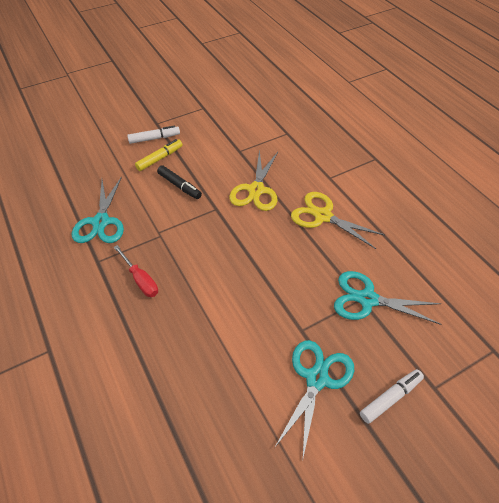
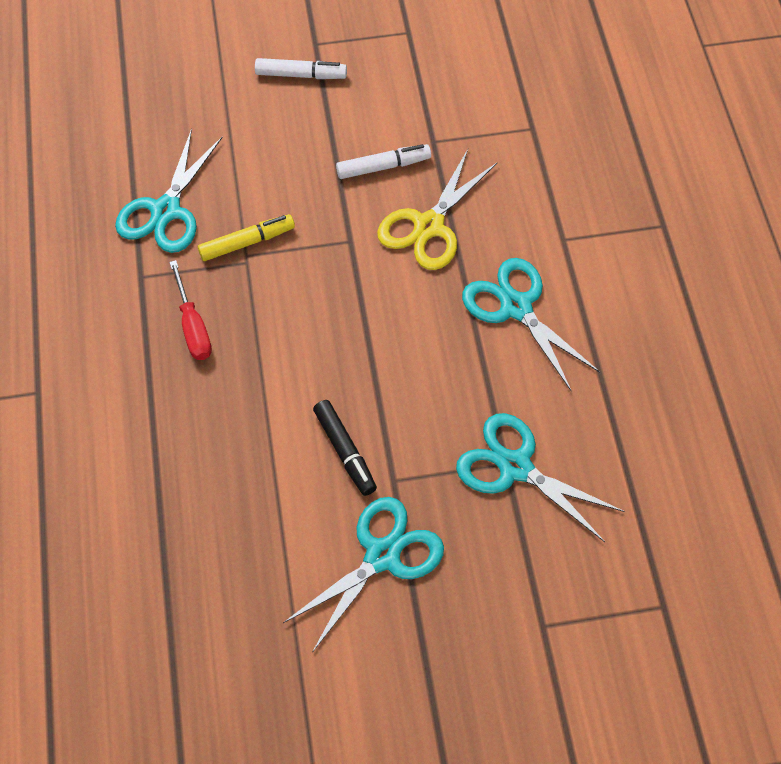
camera: 20 degrees right, 10 degrees up
yellow marker [135,139,183,171] -> yellow marker moved to [198,214,295,261]
black marker [157,165,202,199] -> black marker moved to [313,400,377,496]
yellow scissors [291,192,385,249] -> turquoise scissors [462,258,600,391]
white marker [360,369,424,424] -> white marker moved to [336,144,431,179]

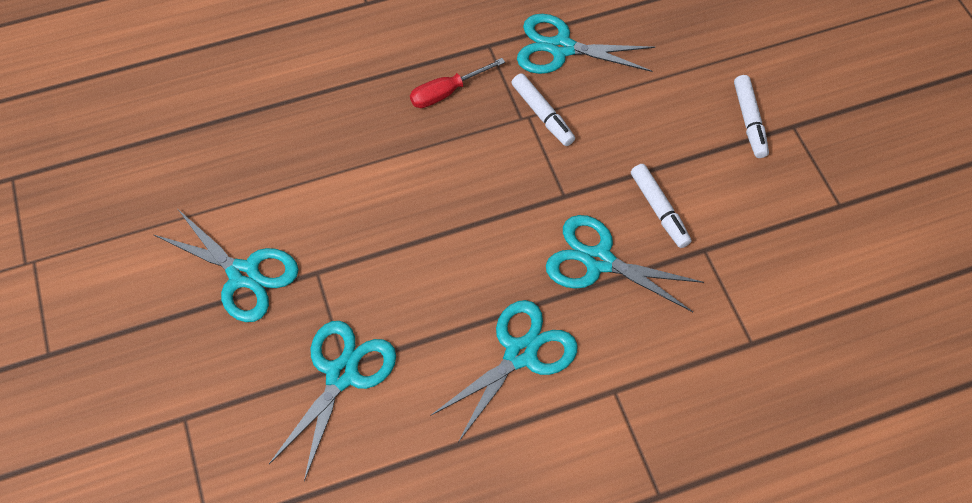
camera: 80 degrees right, 0 degrees up
yellow marker [198,214,295,261] -> white marker [511,73,575,146]
black marker [313,400,377,496] -> none
yellow scissors [377,149,498,270] -> turquoise scissors [546,215,704,312]

